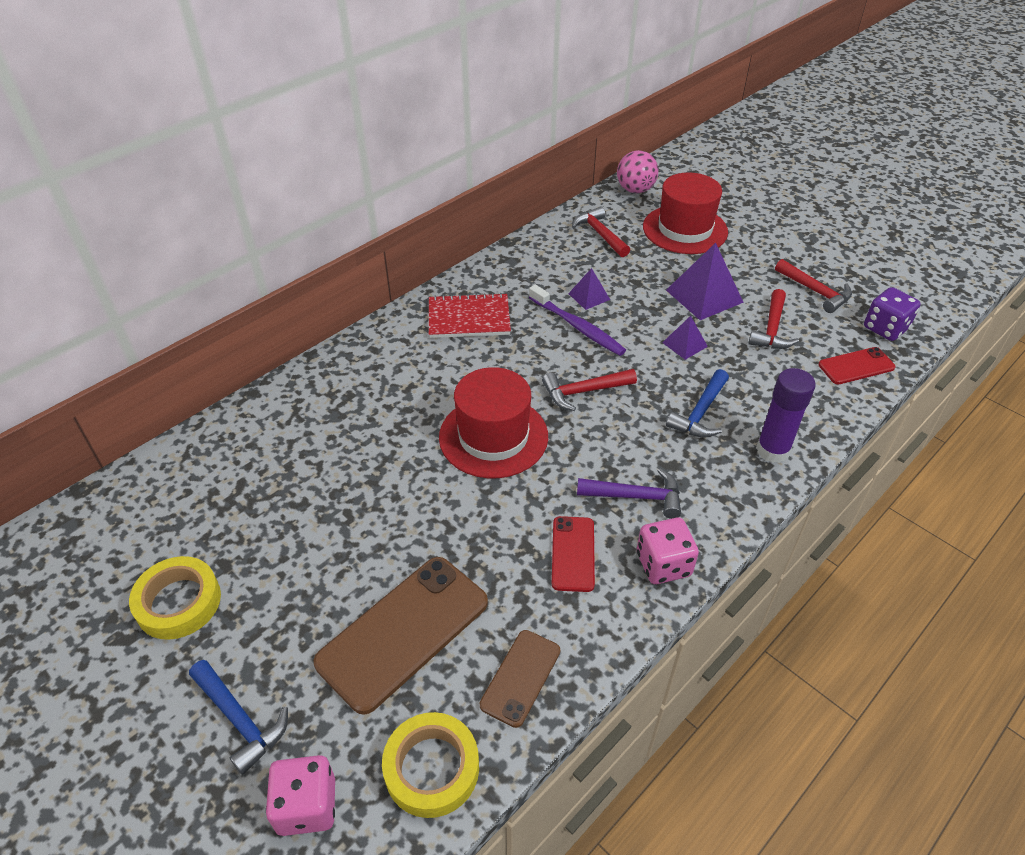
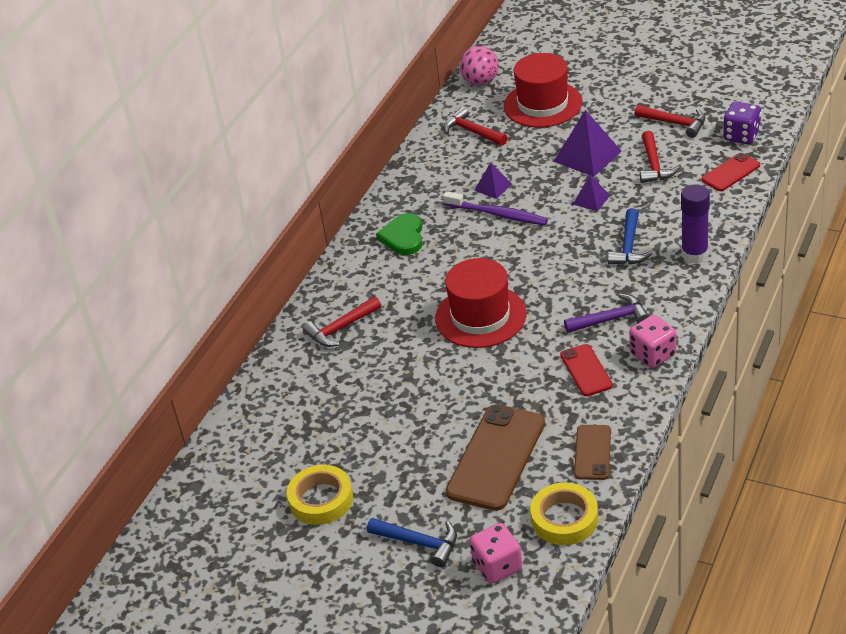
camera: 15 degrees left, 5 degrees down
red notebook [429,293,511,338] -> green heart [376,213,422,255]
red hammer [542,369,637,411] -> red hammer moved to [303,296,381,347]

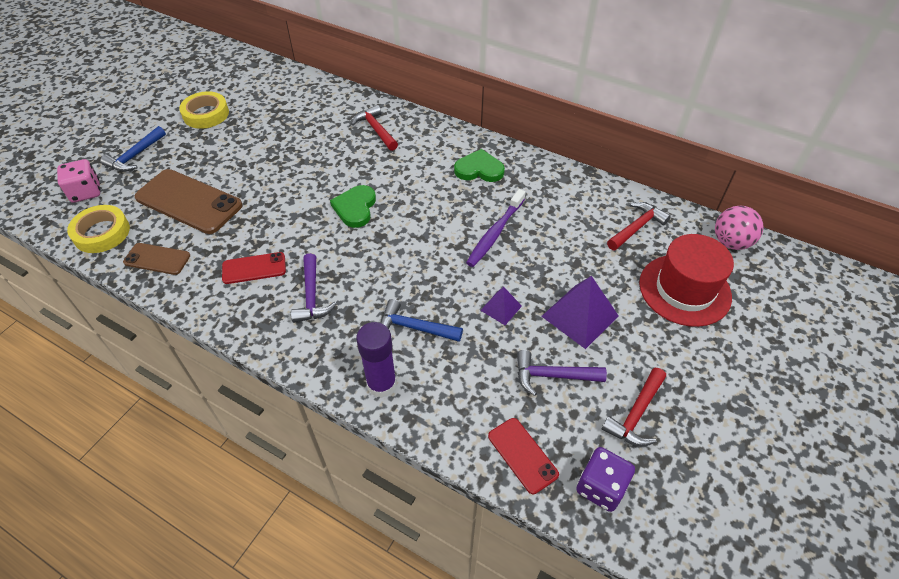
camera: 90 degrees right, 10 degrees up
red hat [435,258,526,348] -> green heart [330,185,376,228]
purple pyramid [474,162,512,199] -> none
pink dice [629,315,676,368] -> none
red hammer [640,131,680,183] -> purple hammer [517,350,607,396]

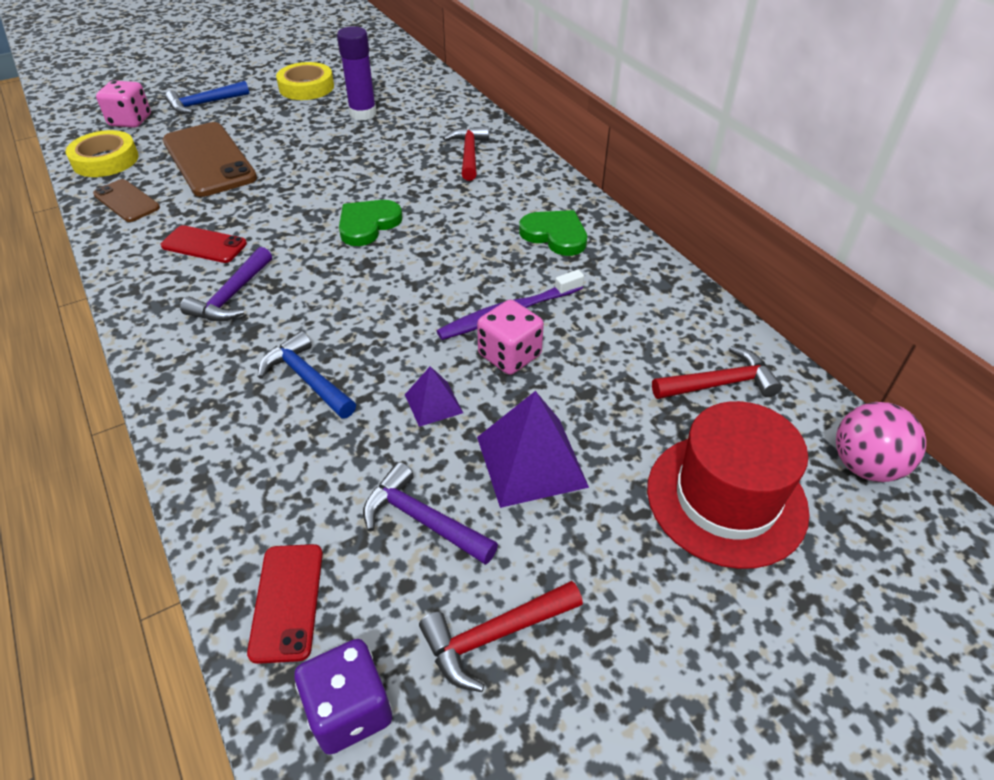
camera: 30 degrees right, 5 degrees down
purple glue stick [356,322,397,398] -> purple glue stick moved to [337,26,377,121]
none -> pink dice [477,299,544,375]

